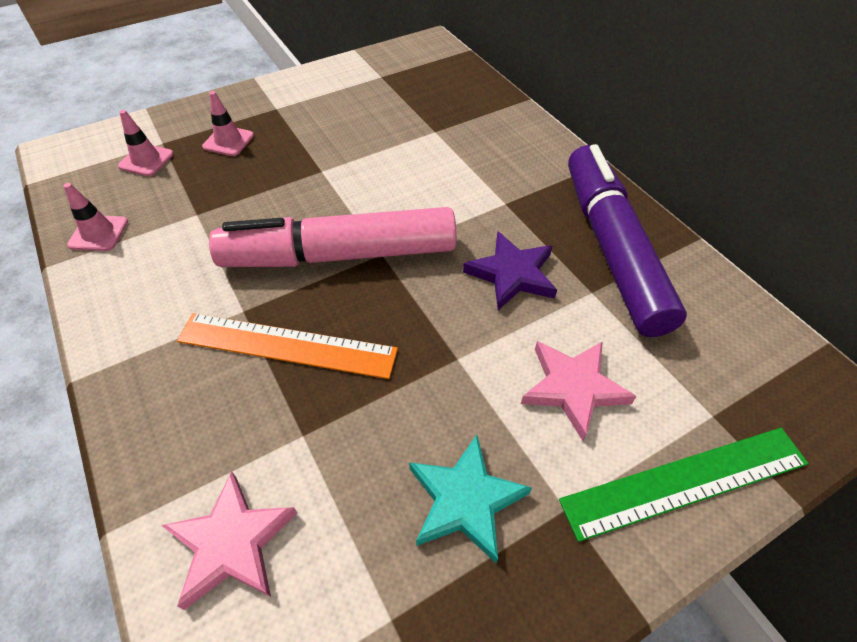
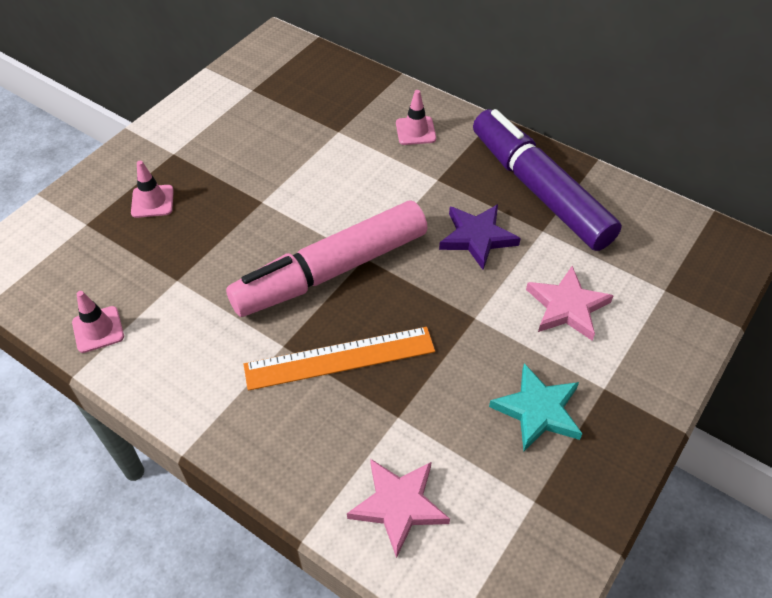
camera: 25 degrees left, 0 degrees up
pink traffic cone [118,110,174,176] -> pink traffic cone moved to [396,90,436,145]
green ruler [559,428,809,542] -> none

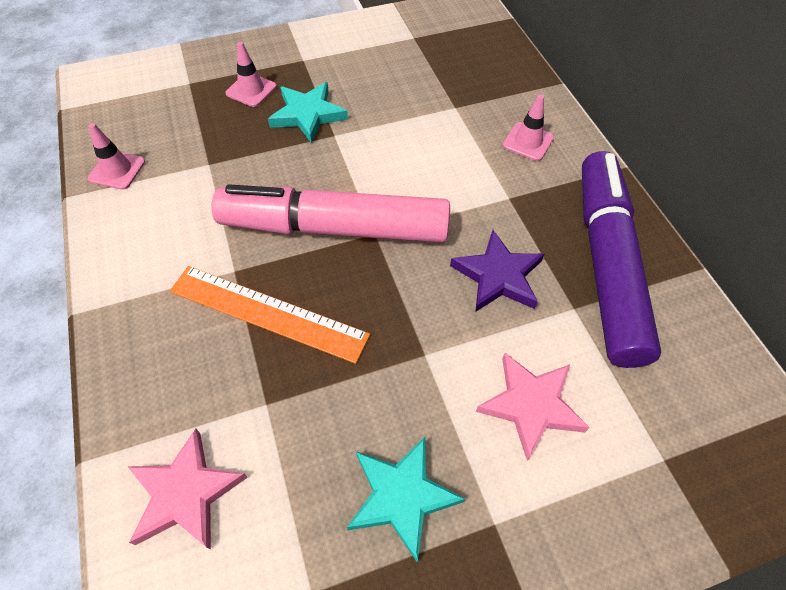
camera: 35 degrees right, 5 degrees up
none -> turquoise star [268,82,348,143]

